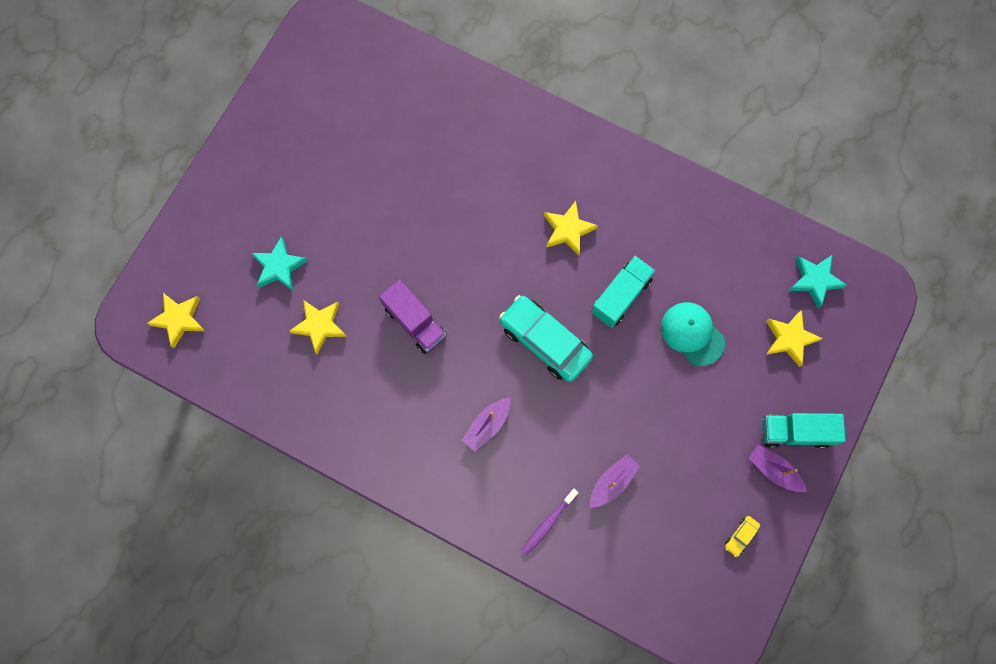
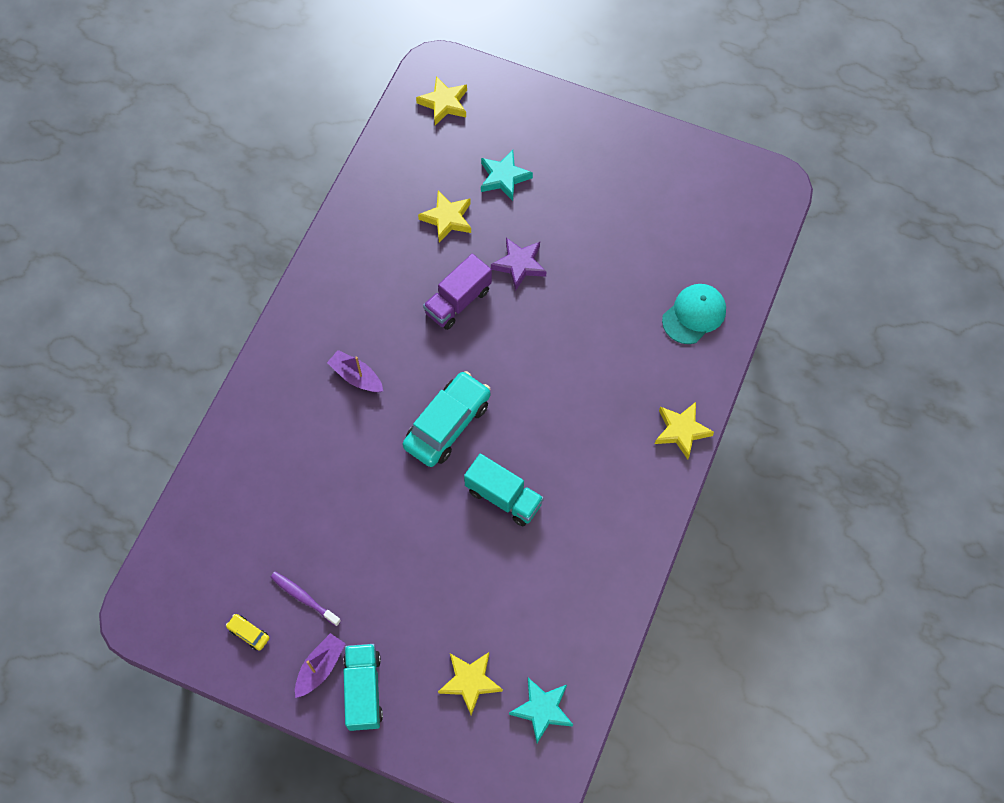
camera: 85 degrees right, 10 degrees down
purple toothbrush [521,489,579,555] -> purple toothbrush moved to [270,572,341,627]
yellow star [544,201,598,255] -> yellow star moved to [655,402,714,459]
purple boat [590,454,640,508] -> none
turquoise cap [661,302,725,366] -> turquoise cap moved to [662,284,726,344]
none -> purple star [491,238,547,291]

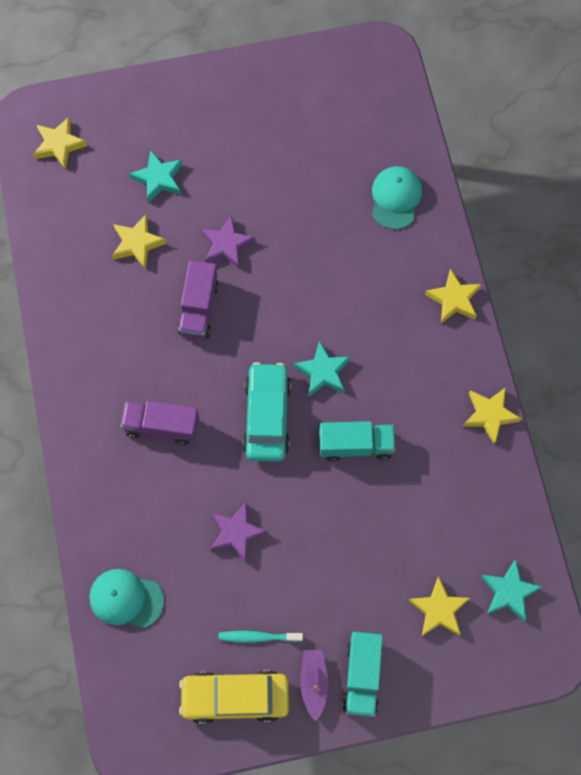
camera: 35 degrees left, 5 degrees up
yellow car [226,614,270,651] -> yellow car [179,670,289,724], size x2.45
purple toothbrush [270,572,341,627] -> turquoise toothbrush [219,631,303,643]
purple boat [327,350,383,392] -> purple truck [121,401,199,445]
turquoise truck [344,644,383,731] -> turquoise truck turned 135 degrees counterclockwise [342,632,383,717]
none -> turquoise cap [89,569,164,628]
none -> purple star [210,501,268,562]
none -> turquoise star [294,341,351,397]
none -> yellow star [463,387,522,444]

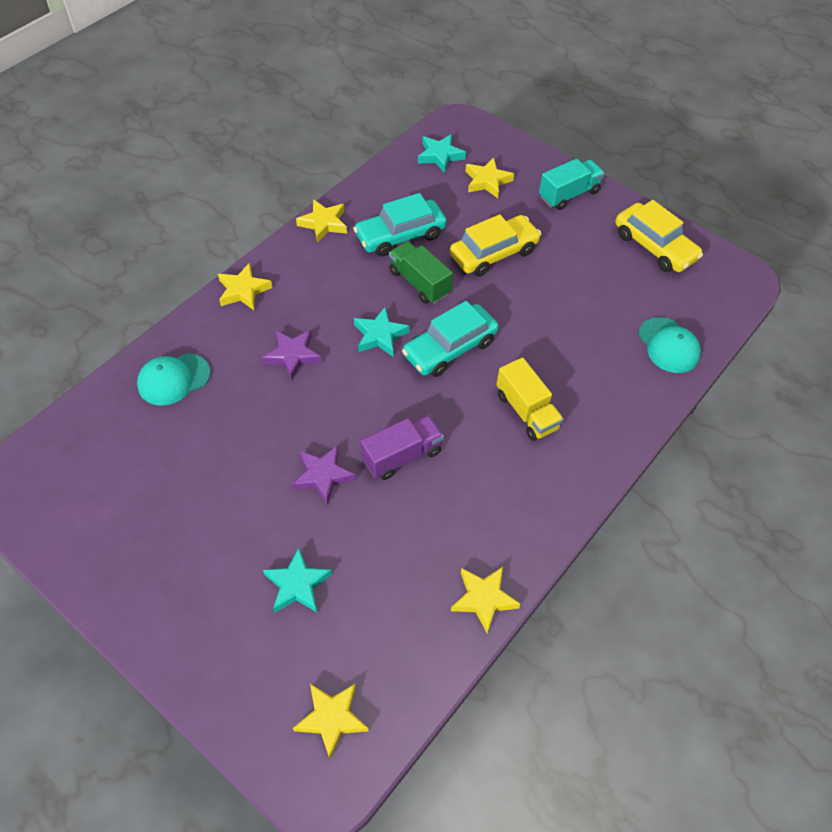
camera: 130 degrees left, 15 degrees down
yellow star [112,215,167,269] -> yellow star moved to [451,567,520,634]
purple truck [121,401,199,445] -> yellow truck [496,357,564,441]
purple star [210,501,268,562] -> purple star moved to [262,330,322,380]
turquoise toothbrush [219,631,303,643] -> none
purple boat [300,650,328,721] -> none
turquoise truck [319,421,396,461] -> green truck [389,241,453,304]
none -> turquoise car [353,193,447,257]
none -> yellow car [450,214,541,276]

